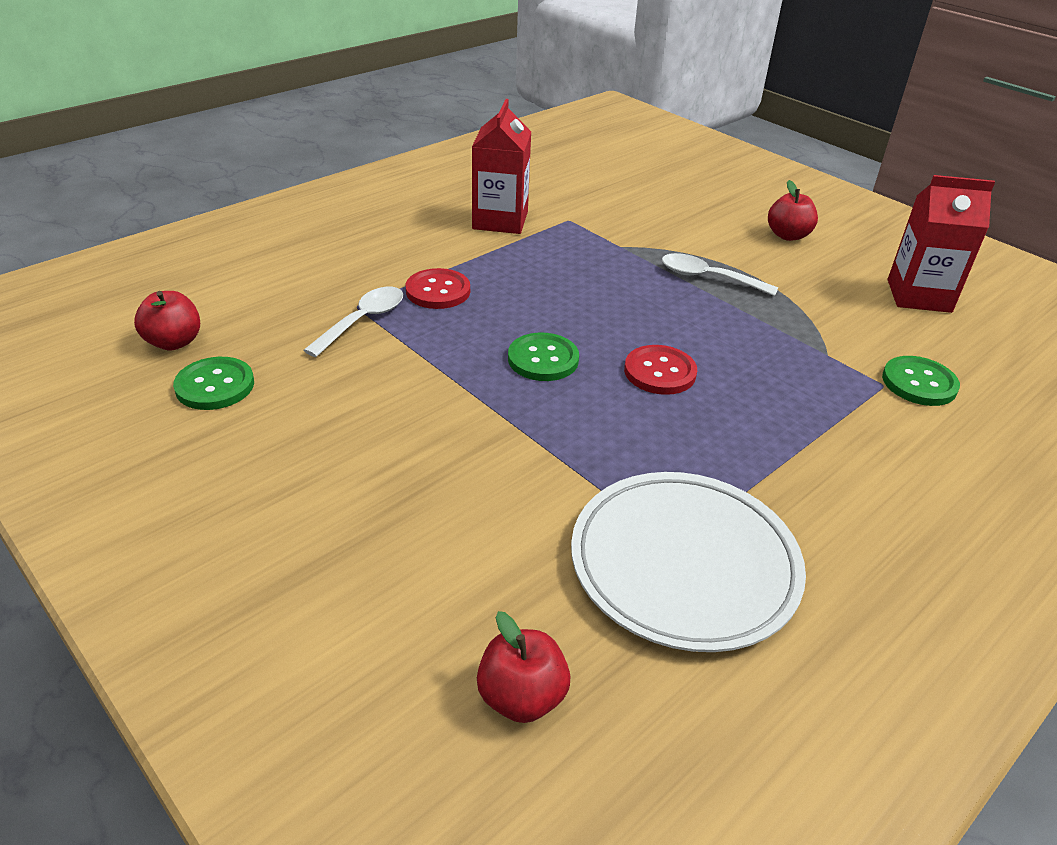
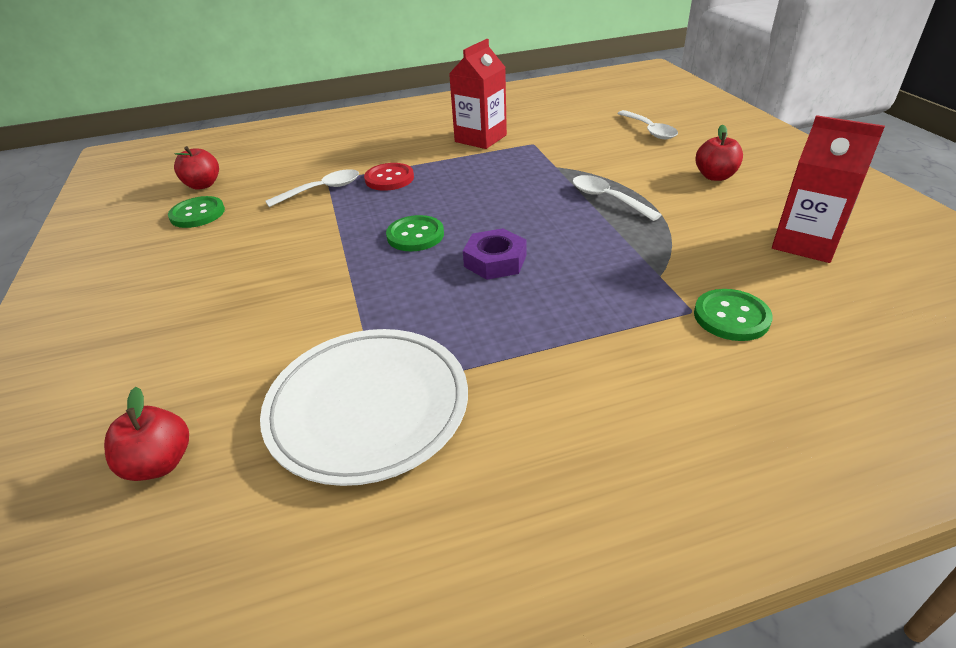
camera: 30 degrees right, 0 degrees up
red button [624,345,697,395] -> purple nut [463,228,526,280]
none -> white spoon [617,110,678,139]

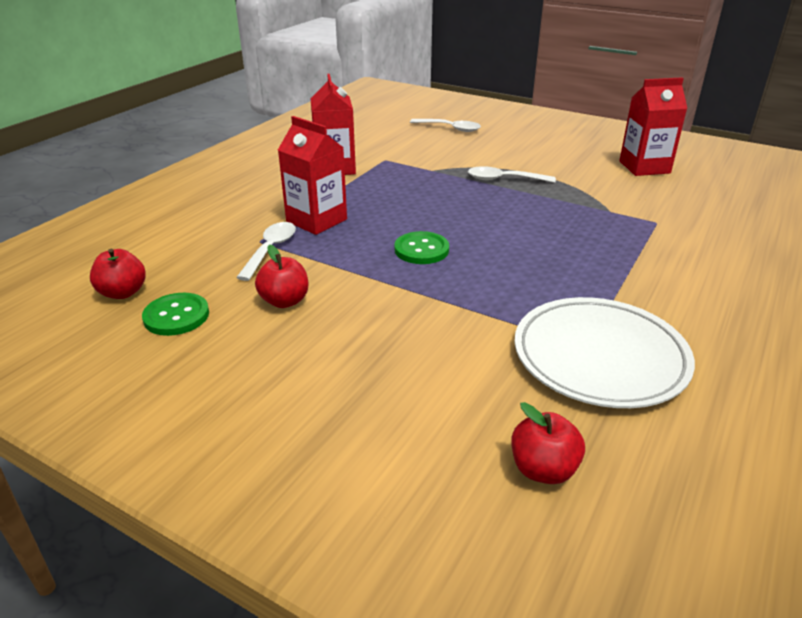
camera: 45 degrees left, 5 degrees down
red button [364,163,414,191] -> red carton [278,116,347,235]
purple nut [463,228,526,280] -> none
green button [694,289,773,341] -> none
red apple [695,124,743,181] -> red apple moved to [255,244,308,308]

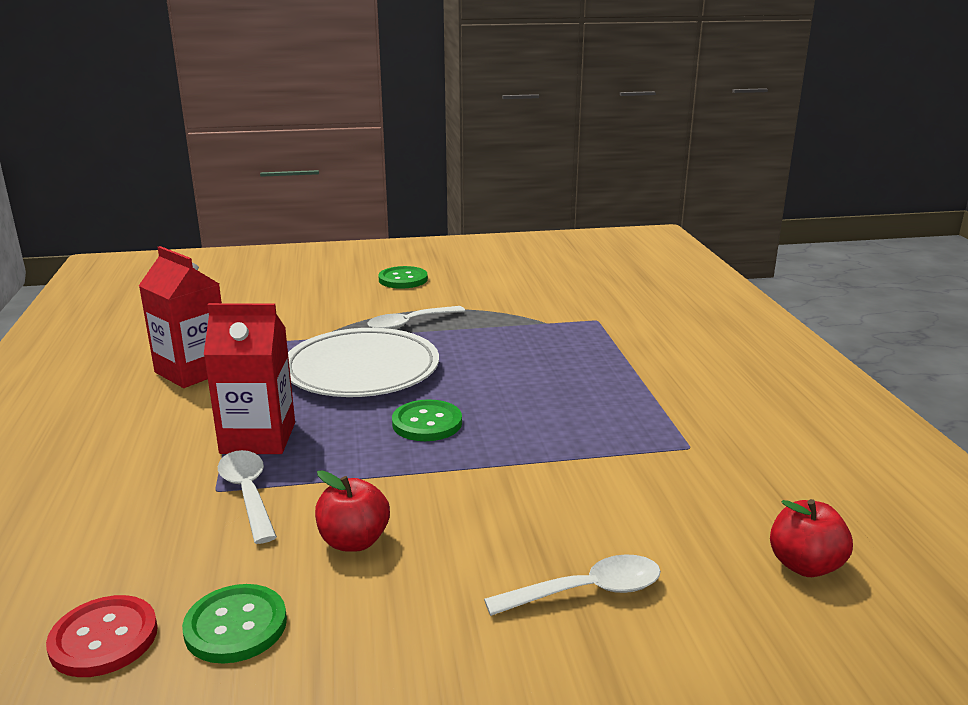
camera: 40 degrees left, 10 degrees down
red apple [90,249,146,299] -> red button [46,595,158,677]
white spoon [410,119,481,132] -> white spoon moved to [484,554,661,616]
white plate [515,297,695,408] -> white plate moved to [288,328,439,397]
red carton [619,77,687,176] -> none
none -> green button [378,266,428,289]

